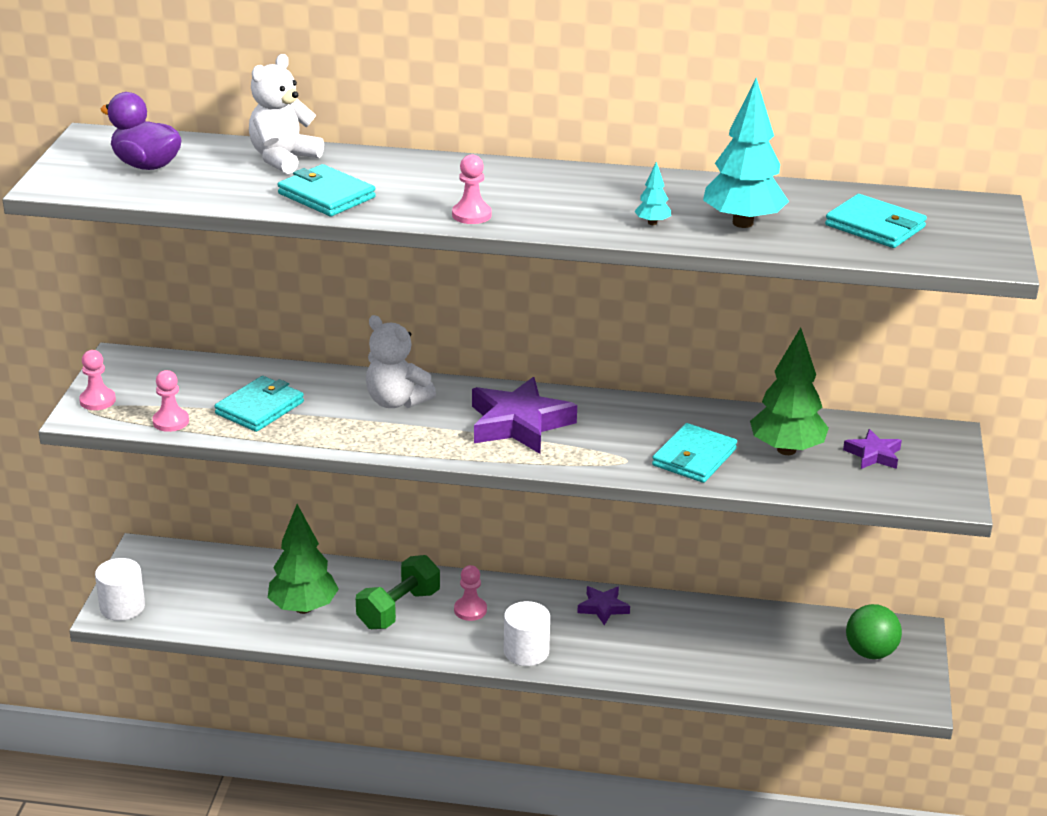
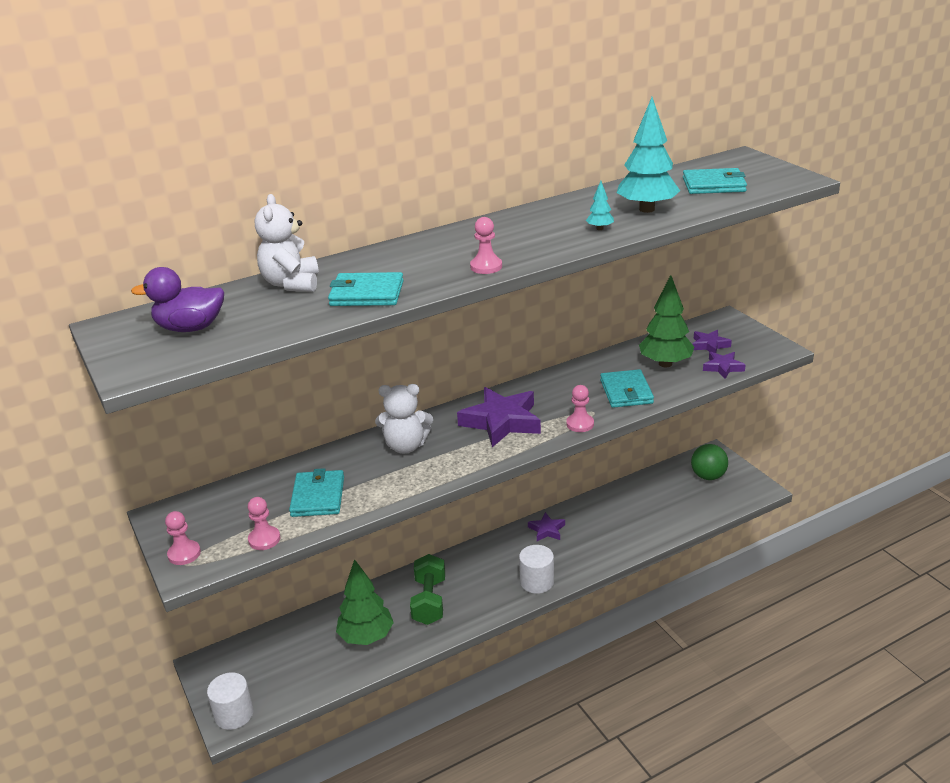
camera: 35 degrees left, 0 degrees up
pink pawn [454,565,487,621] -> pink pawn moved to [566,385,594,432]
none -> purple star [703,352,745,379]

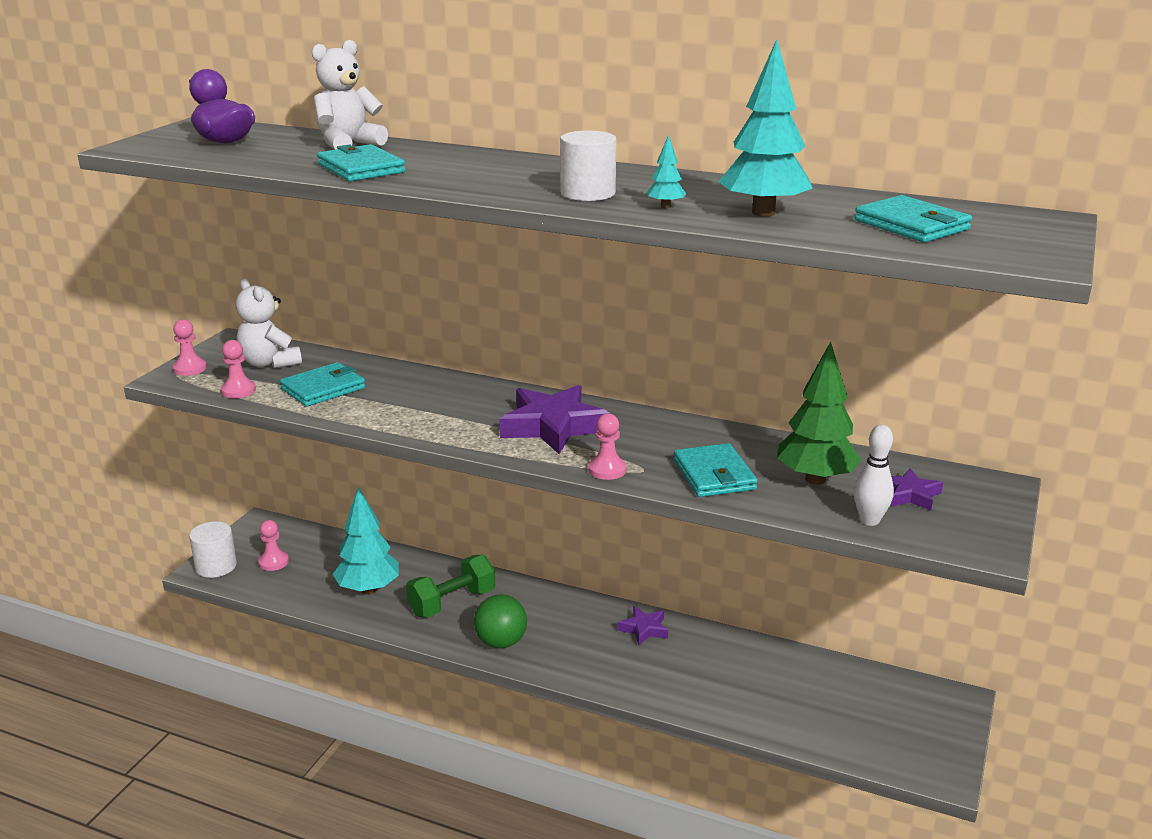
camera: 50 degrees right, 5 degrees down
green tree [336,559,394,645] -> turquoise tree [333,487,399,594]
white teddy bear [375,384,433,453] -> white teddy bear moved to [236,278,302,369]
pink pawn [470,217,502,274] -> pink pawn moved to [258,520,289,571]
white cylinder [519,545,554,594] -> white cylinder moved to [560,130,616,201]
turquoise wallet [600,369,654,408] -> turquoise wallet turned 60 degrees counterclockwise [673,443,758,497]
green ball [691,444,728,480] -> green ball moved to [474,594,527,649]
purple star [703,352,745,379] -> white bowling pin [854,425,894,526]

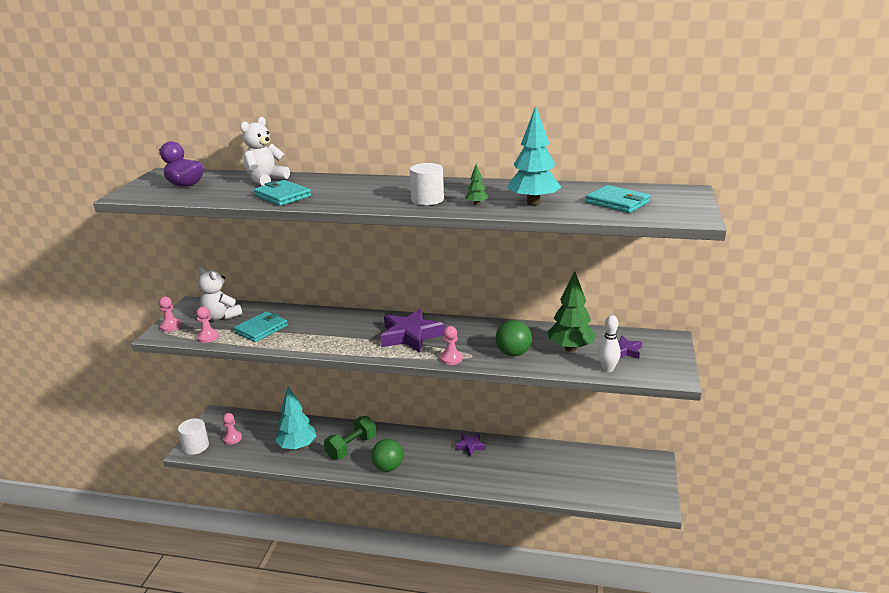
camera: 10 degrees left, 0 degrees up
turquoise tree [647,135,686,208] -> green tree [465,164,488,205]
turquoise wallet [673,443,758,497] -> green ball [495,320,532,356]

